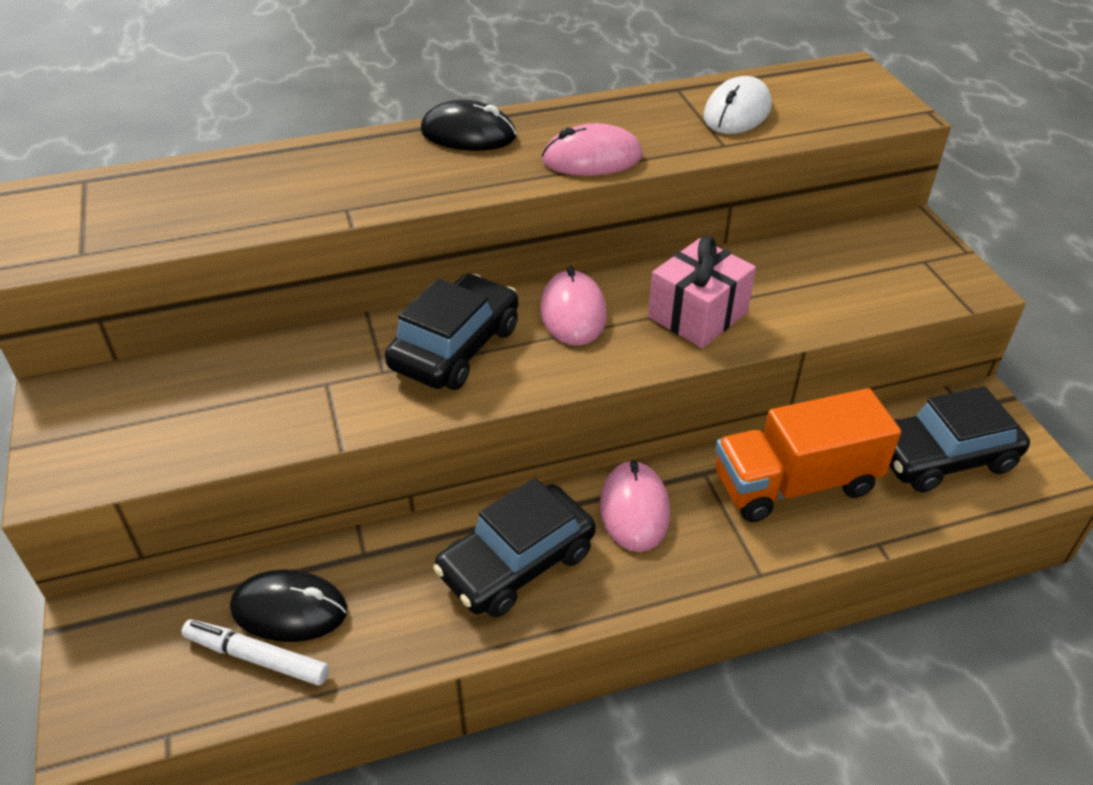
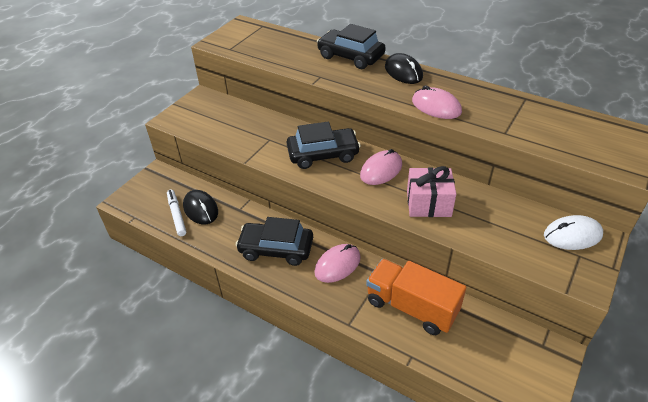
camera: 50 degrees right, 0 degrees up
white mouse [703,76,771,134] -> white mouse moved to [544,215,603,250]
black car [889,386,1030,493] -> black car moved to [317,24,386,69]

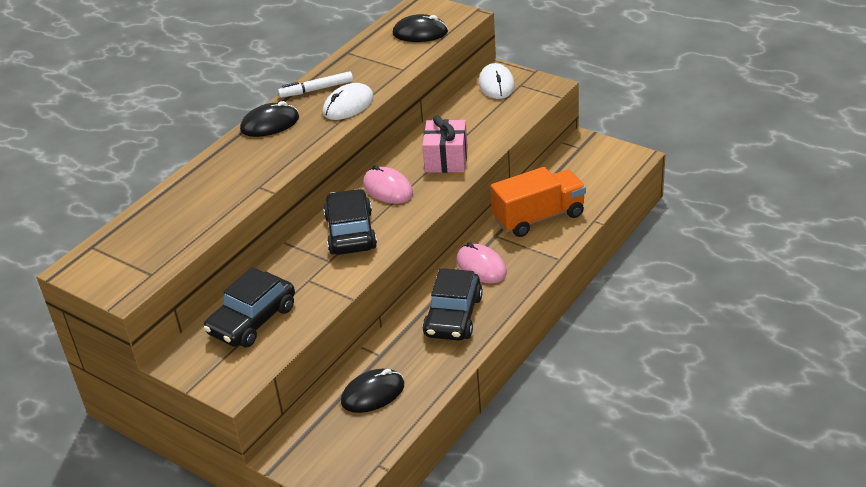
camera: 85 degrees left, 5 degrees down
white marker [167,189,186,236] -> white marker moved to [278,71,353,98]
black car [317,24,386,69] -> black car moved to [204,267,295,347]
orange truck [366,259,466,335] -> orange truck turned 150 degrees counterclockwise [490,167,586,237]
pink mouse [412,86,462,119] -> white mouse [323,83,374,120]
none -> black mouse [393,14,448,42]

